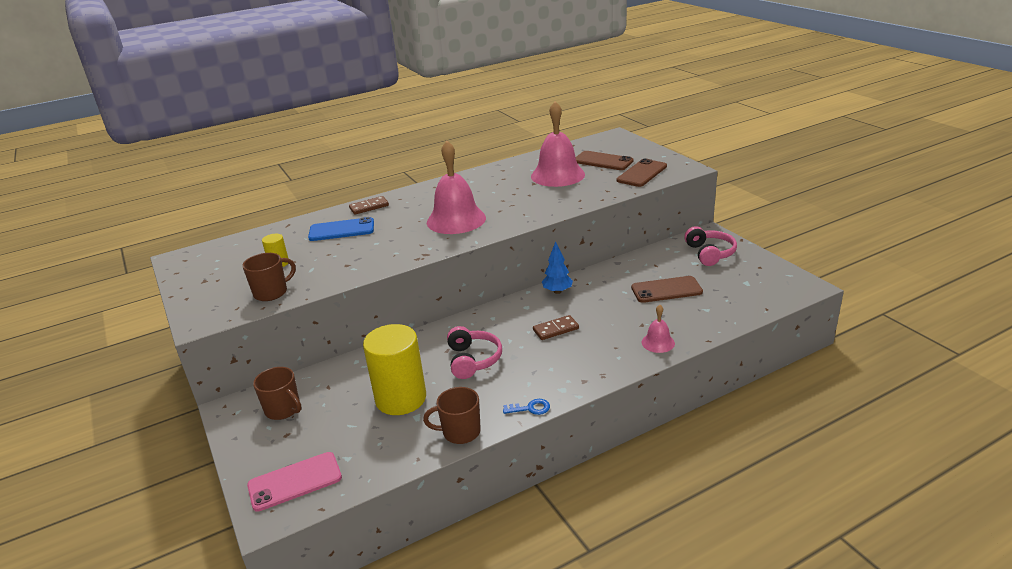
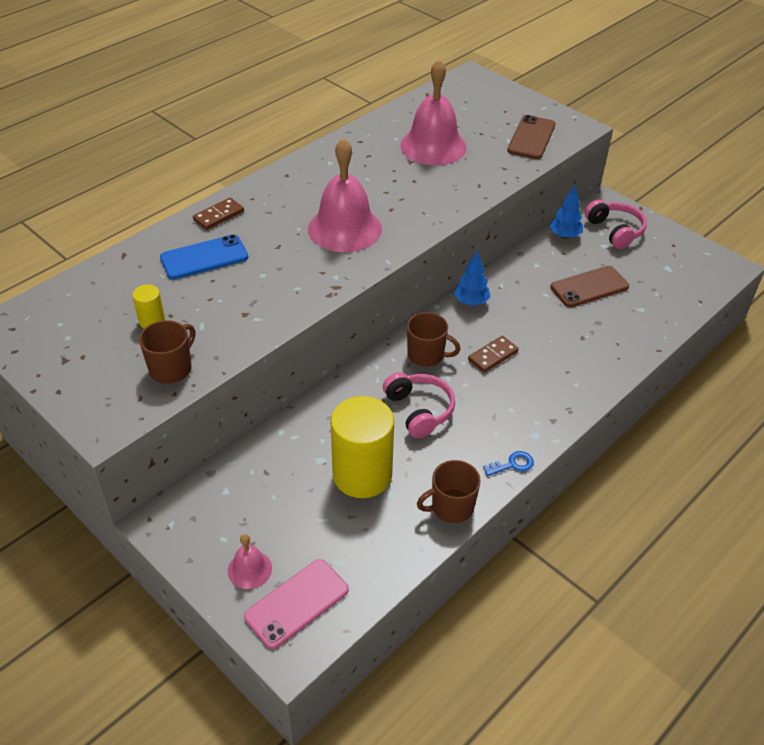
camera: 20 degrees left, 15 degrees up
brown mug [253,367,302,420] -> brown mug moved to [407,312,460,367]
brown phone [576,151,634,170] -> none
pink bell [642,305,675,353] -> pink bell moved to [228,534,272,589]
none -> blue tree [549,185,583,239]

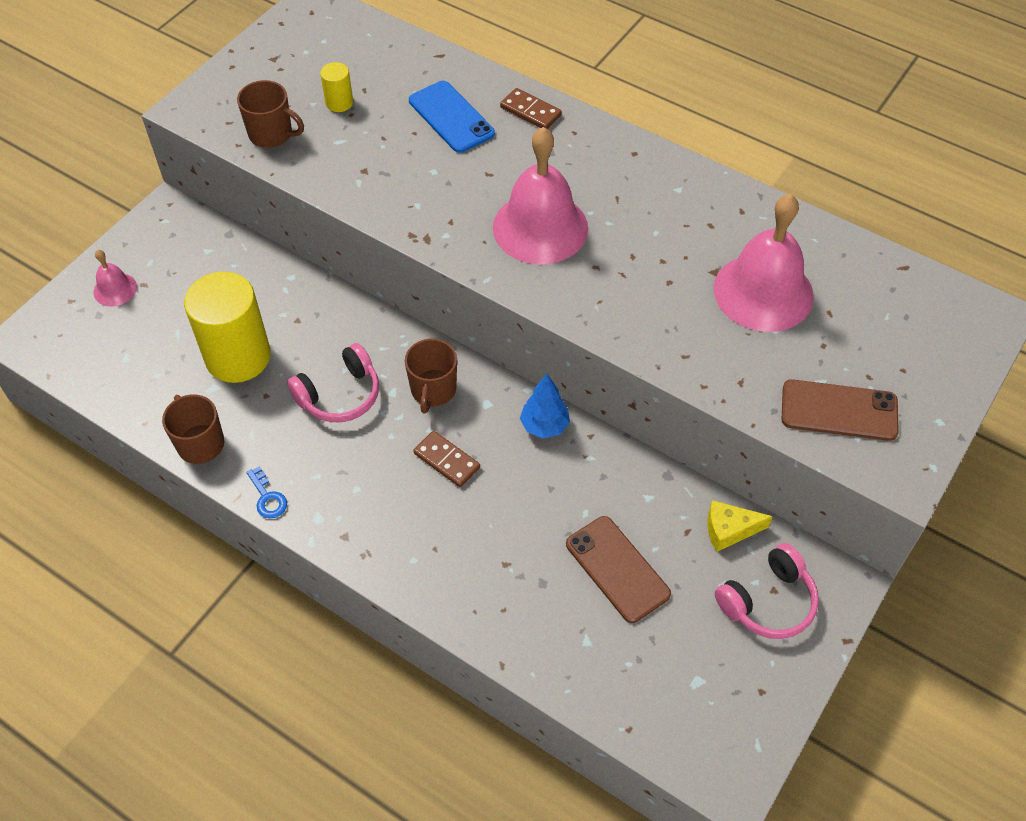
camera: 80 degrees right, 10 degrees up
pink phone [244,559,349,649] -> none
blue tree [549,185,583,239] -> yellow cheese [707,500,773,552]

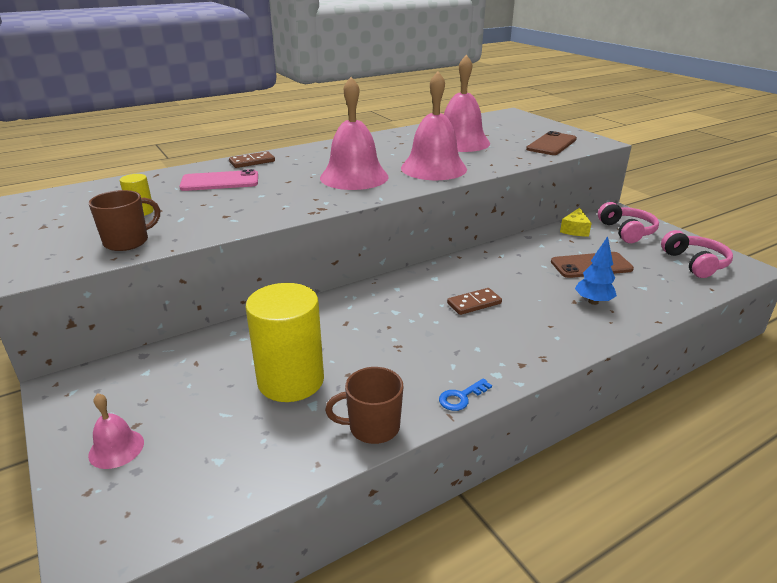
camera: 65 degrees left, 25 degrees down
blue key [247,466,287,518] -> blue key turned 150 degrees clockwise [439,378,492,411]
pink headphones [287,343,379,422] -> pink headphones moved to [661,230,733,278]
brown mug [405,339,457,414] -> none
blue phone [409,81,495,153] -> pink phone [179,169,258,191]
blue tree [520,374,570,438] -> blue tree moved to [575,236,617,305]
none -> pink bell [401,71,467,180]

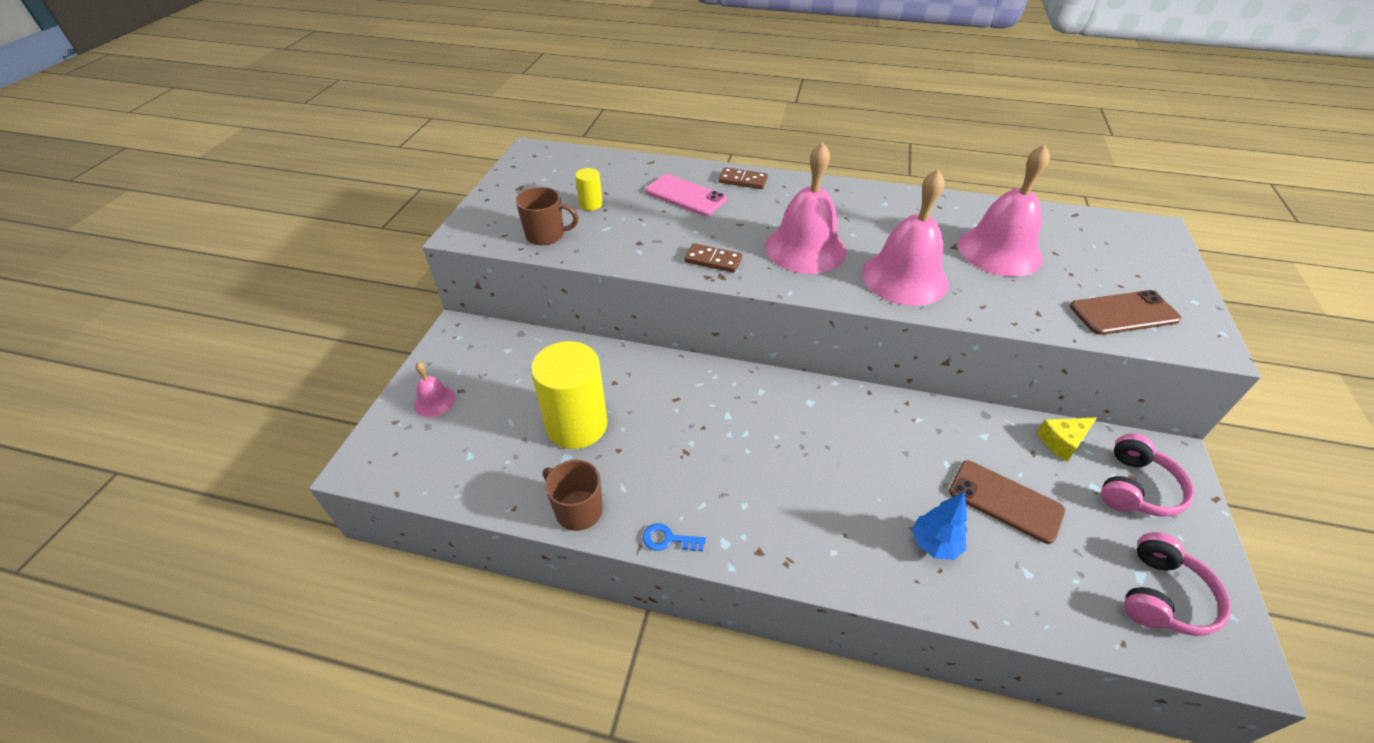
camera: 45 degrees right, 15 degrees up
brown domino [447,288,502,315] -> brown domino moved to [684,243,742,273]

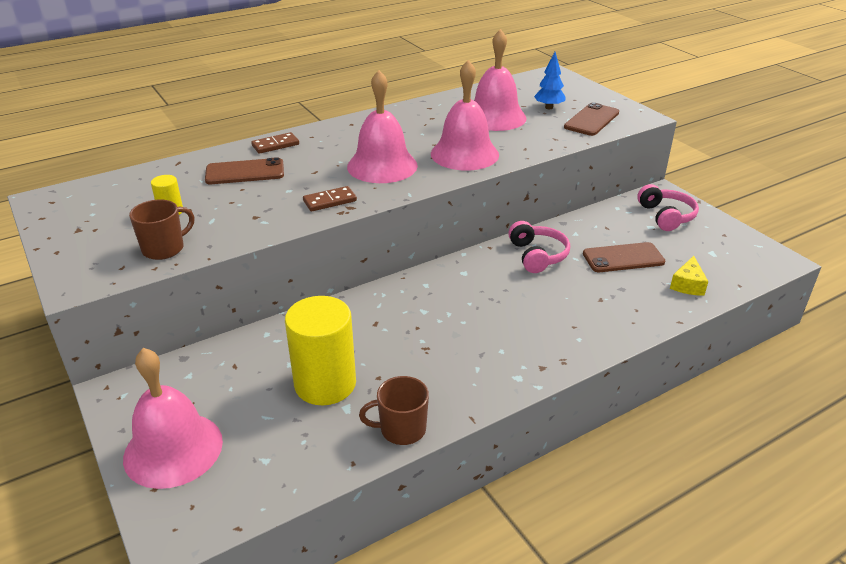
camera: 45 degrees left, 10 degrees down
pink bell [414,362,456,417] -> pink bell [123,348,223,489], size x2.09
blue key [643,523,706,551] -> none
pink phone [646,174,727,216] -> brown phone [205,157,284,184]
blue tree [912,492,968,560] -> blue tree moved to [534,52,566,109]
yellow cheese [1037,417,1097,462] -> yellow cheese moved to [670,256,709,296]
pink headphones [1124,532,1231,636] -> pink headphones moved to [508,221,570,273]

